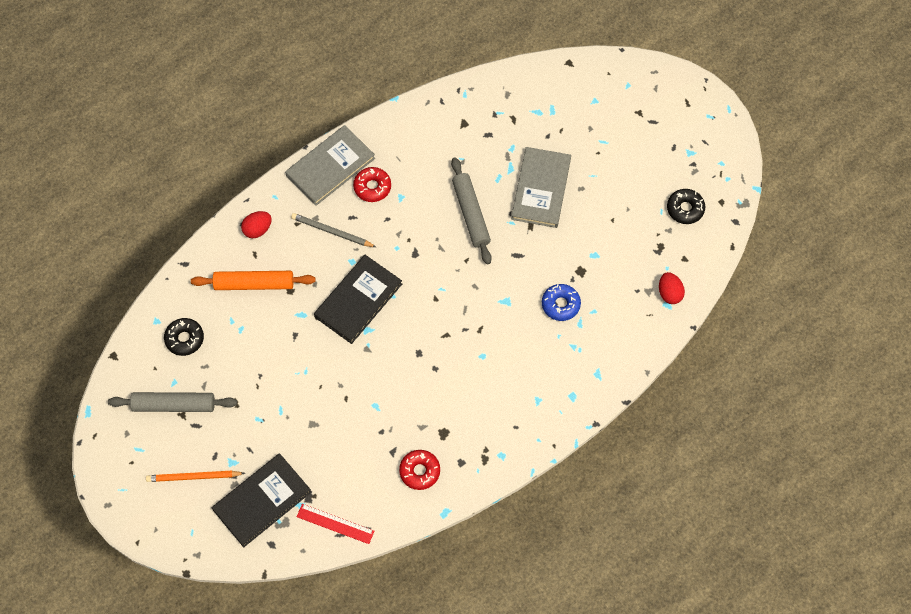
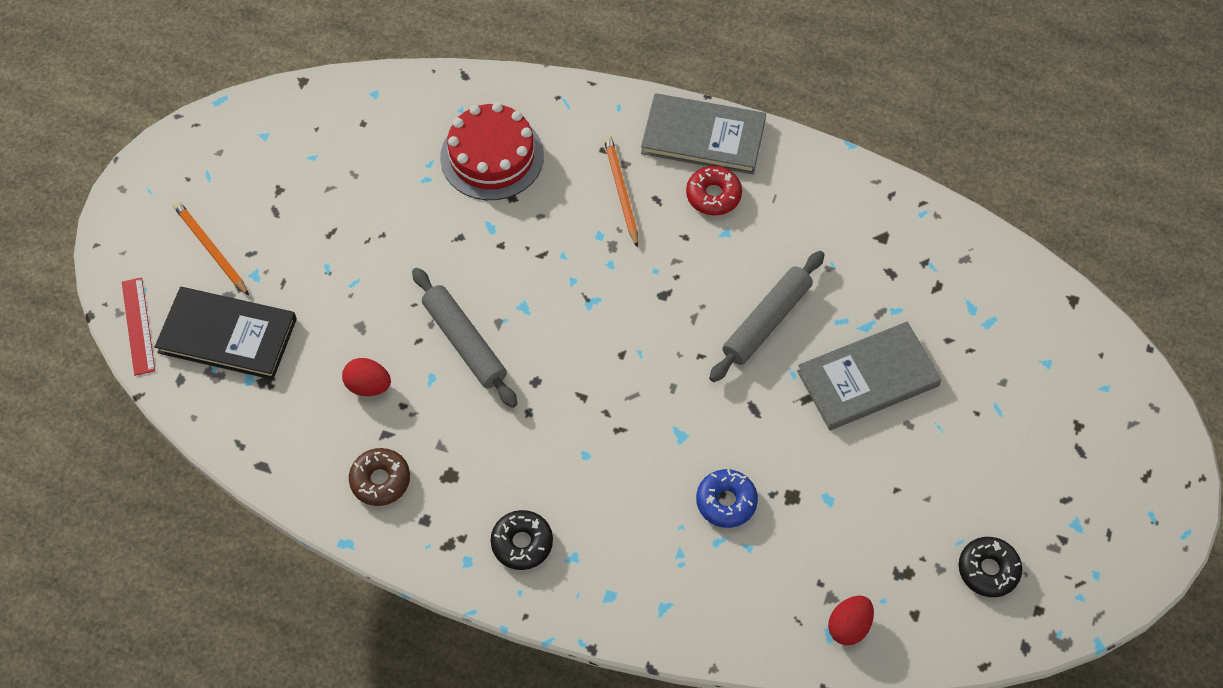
camera: 55 degrees right, 5 degrees down
grey rolling pin [108,392,237,412] -> grey rolling pin moved to [412,268,518,408]
black donut [164,318,204,356] -> black donut moved to [491,510,553,570]
orange rolling pin [191,271,316,290] -> red cake [440,102,544,200]
red egg [241,211,272,238] -> red egg moved to [342,358,391,396]
grey pencil [291,213,376,247] -> orange pencil [604,135,638,248]
red ruler [297,504,374,544] -> red ruler moved to [122,277,155,376]
black book [314,255,402,344] -> none
red donut [399,450,440,490] -> brown donut [349,448,410,506]

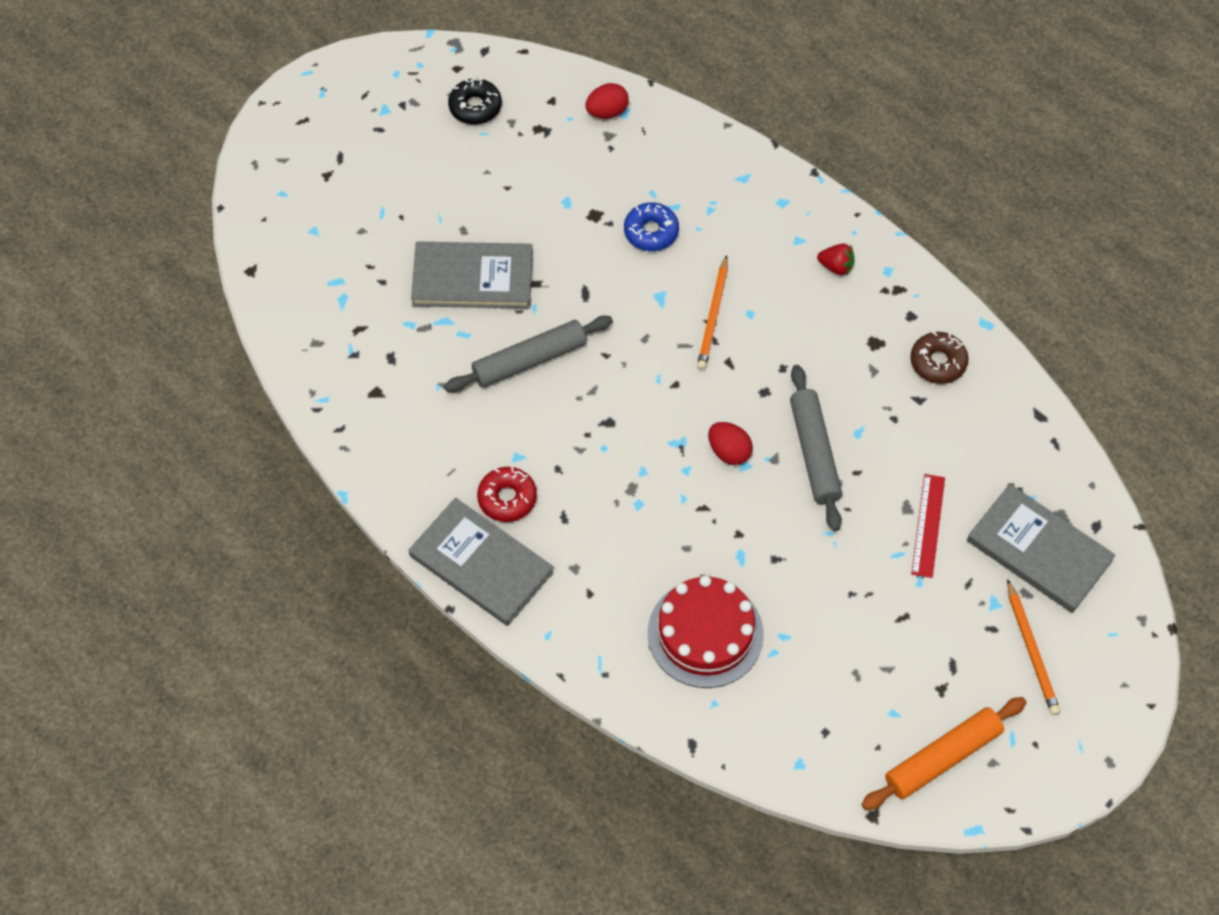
camera: 155 degrees left, 0 degrees up
red ruler [122,277,155,376] -> red ruler moved to [911,474,945,578]
black book [155,287,297,380] -> grey book [967,484,1115,613]
red egg [342,358,391,396] -> red egg moved to [708,422,753,465]
black donut [491,510,553,570] -> red strawberry [817,243,855,275]
orange pencil [604,135,638,248] -> orange pencil moved to [697,255,728,370]
none -> orange rolling pin [861,697,1027,810]

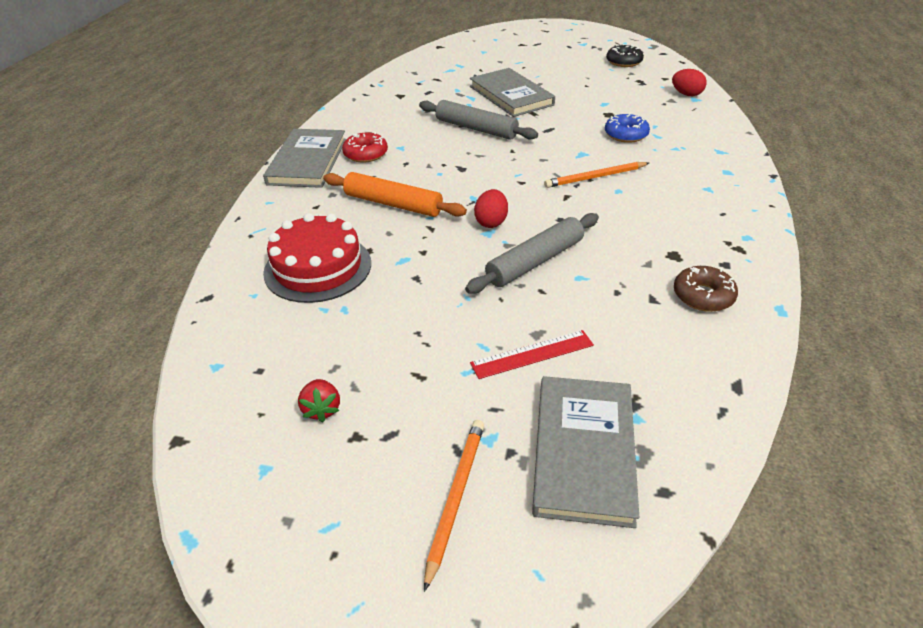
camera: 60 degrees right, 20 degrees down
red strawberry [817,243,855,275] -> red strawberry moved to [298,379,340,422]
orange rolling pin [861,697,1027,810] -> orange rolling pin moved to [323,172,467,217]
orange pencil [1007,579,1060,715] -> orange pencil turned 150 degrees clockwise [424,420,484,592]

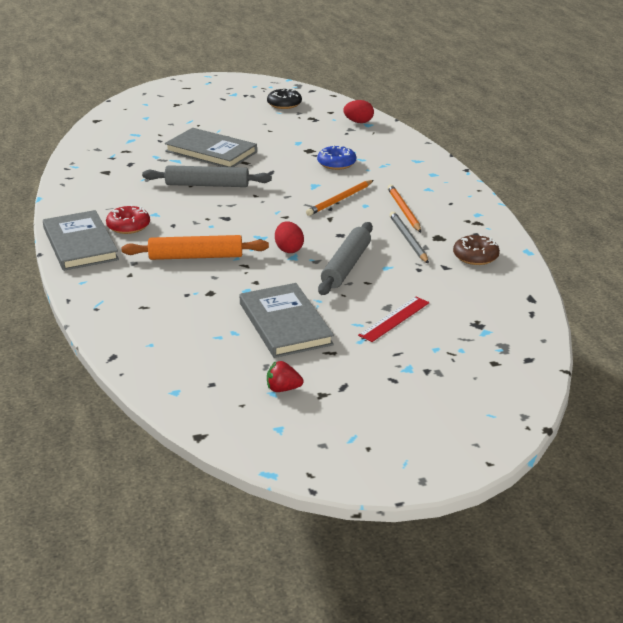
camera: 30 degrees left, 10 degrees down
red cake [263,213,371,303] -> none
red strawberry [298,379,340,422] -> red strawberry turned 135 degrees clockwise [267,361,303,392]
orange pencil [424,420,484,592] -> orange pencil moved to [387,185,421,232]
grey book [532,376,639,528] -> grey book moved to [240,283,334,358]
none -> grey pencil [390,211,429,264]

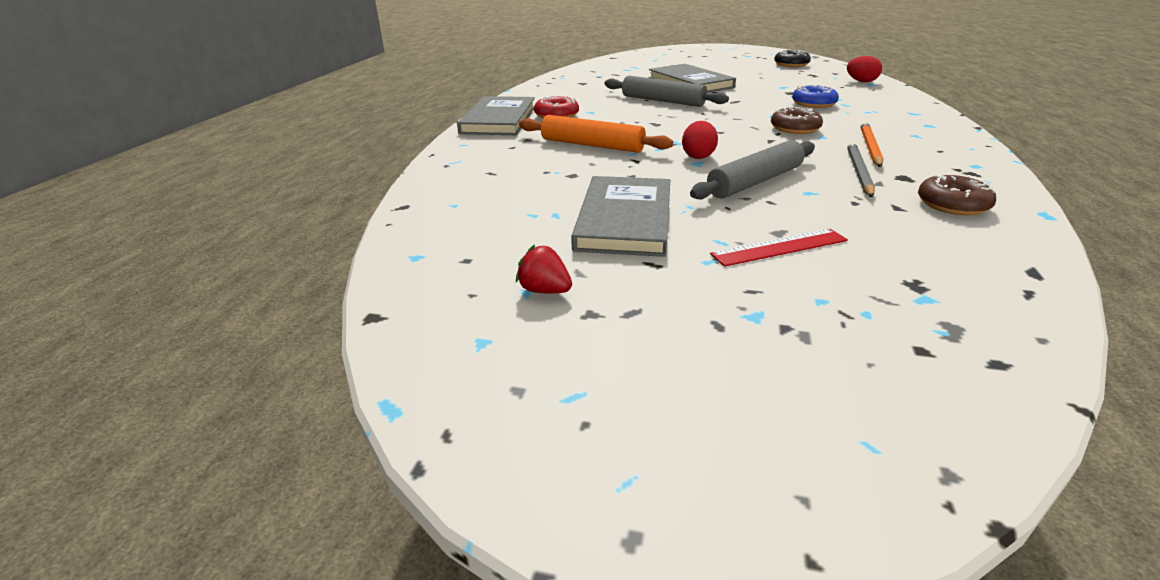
camera: 30 degrees right, 0 degrees up
orange pencil [306,180,374,216] -> brown donut [771,107,823,134]

